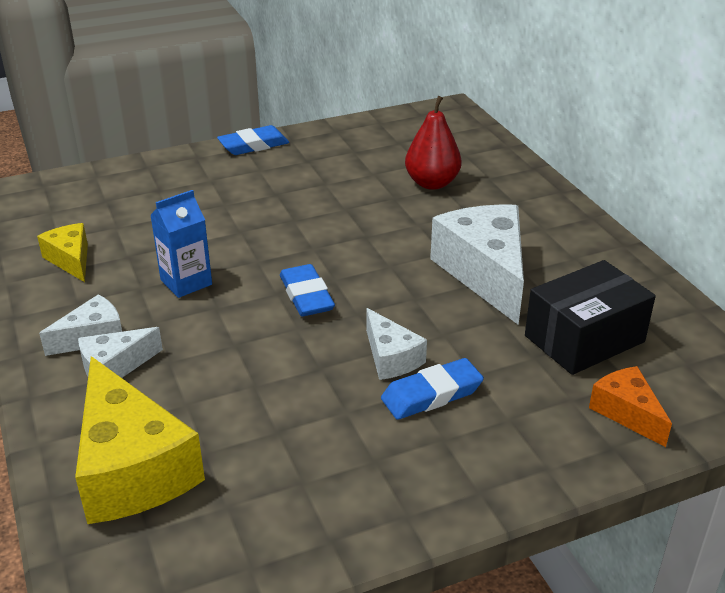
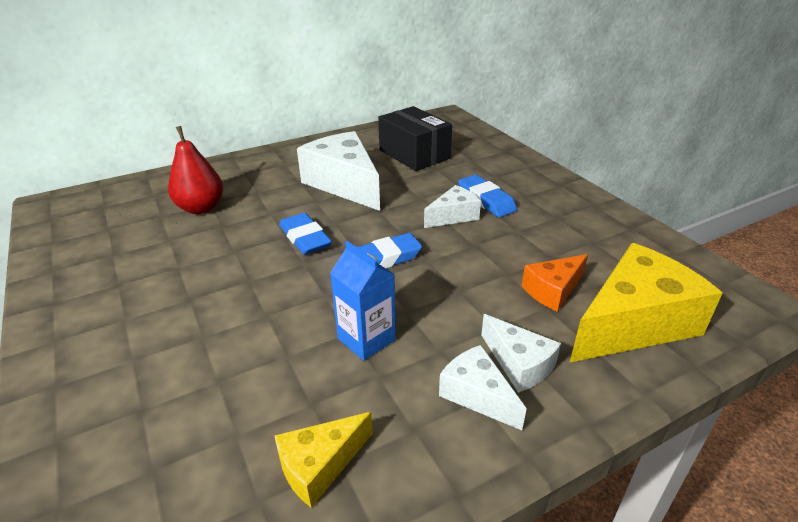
camera: 95 degrees left, 0 degrees up
blue eraser [217,125,289,155] -> blue eraser moved to [279,213,332,255]
white cheese [430,204,524,325] -> white cheese turned 75 degrees clockwise [297,131,380,211]
orange cheese [589,366,672,447] -> orange cheese moved to [522,254,588,312]

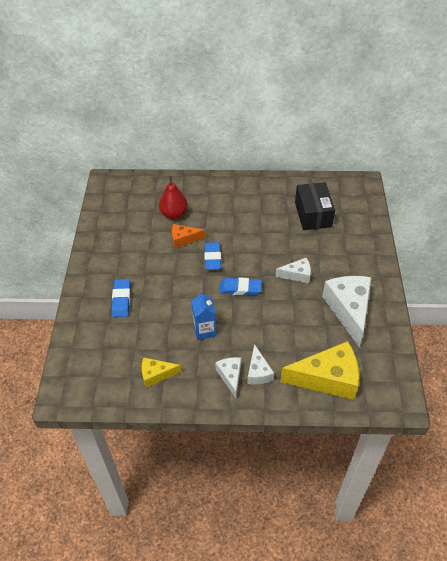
camera: 30 degrees right, 15 degrees up
white cheese [297,131,380,211] -> white cheese moved to [322,276,371,347]
blue eraser [458,175,517,217] -> blue eraser moved to [112,279,131,317]
orange cheese [522,254,588,312] -> orange cheese moved to [172,224,205,248]

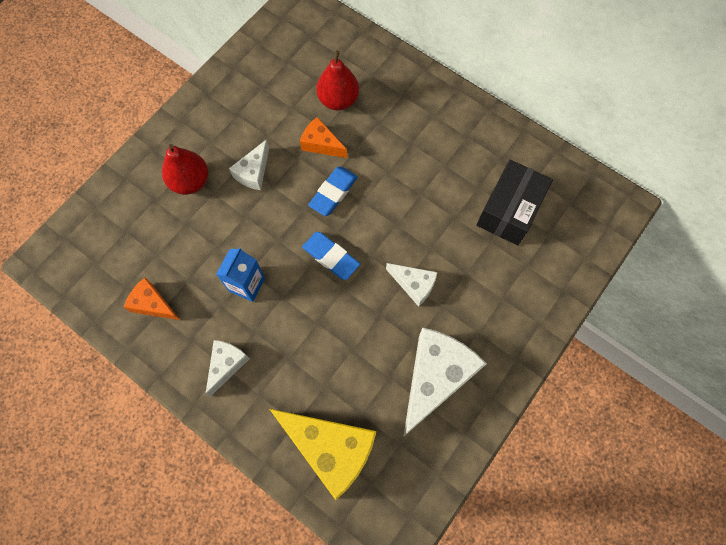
camera: 35 degrees right, 20 degrees up
blue eraser [112,279,131,317] -> red pear [162,144,208,195]
yellow cheese [142,357,181,387] -> orange cheese [124,278,180,320]
white cheese [247,344,274,384] -> white cheese moved to [229,139,269,190]

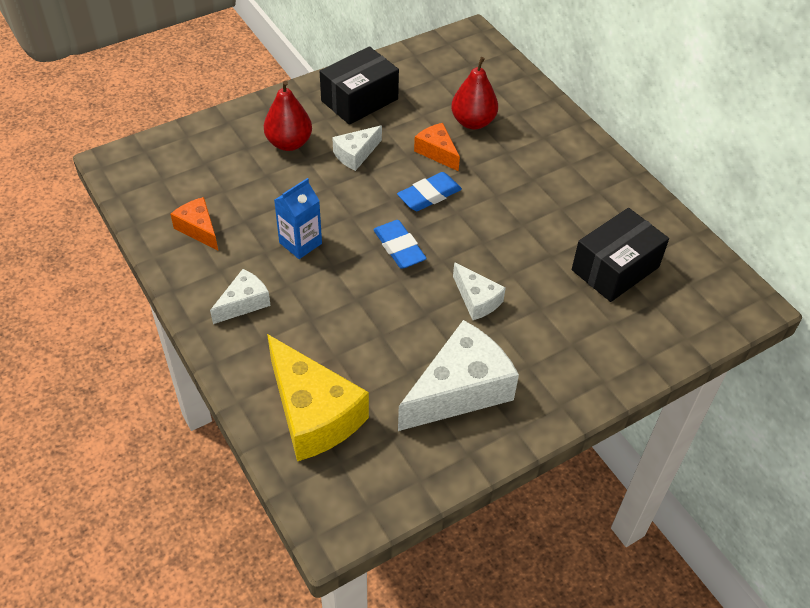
camera: 20 degrees right, 20 degrees down
none -> black box [320,46,399,125]

